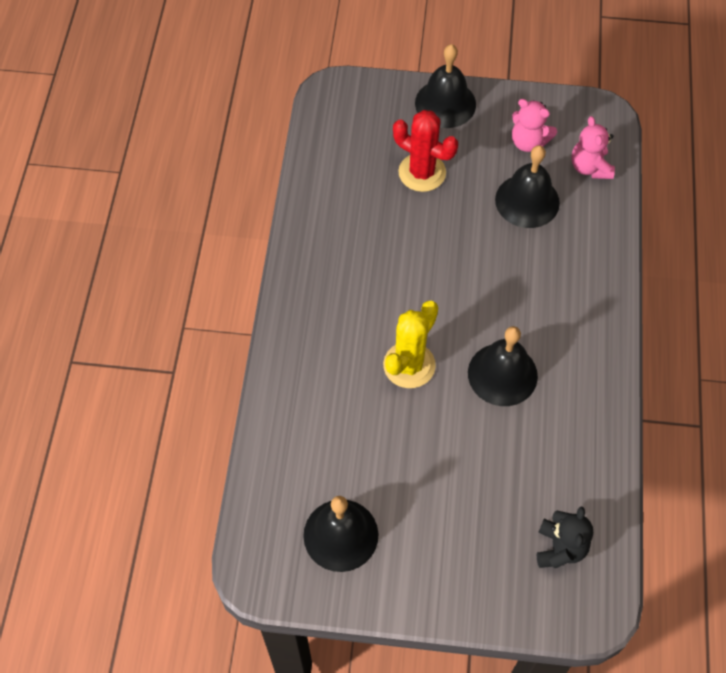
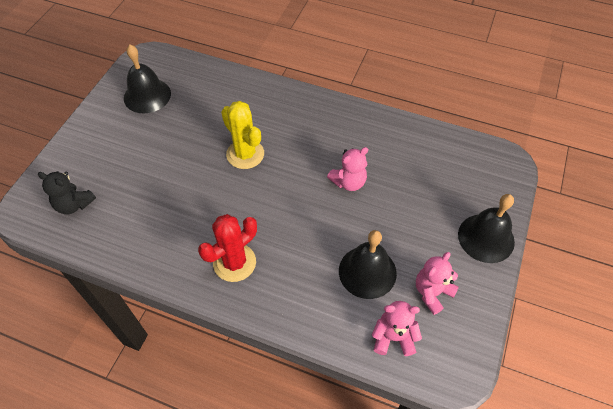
camera: 105 degrees right, 5 degrees down
red cactus [393,110,458,192] -> red cactus moved to [198,214,257,282]
black bell [468,326,538,406] -> none
none -> pink teddy bear [327,147,368,191]

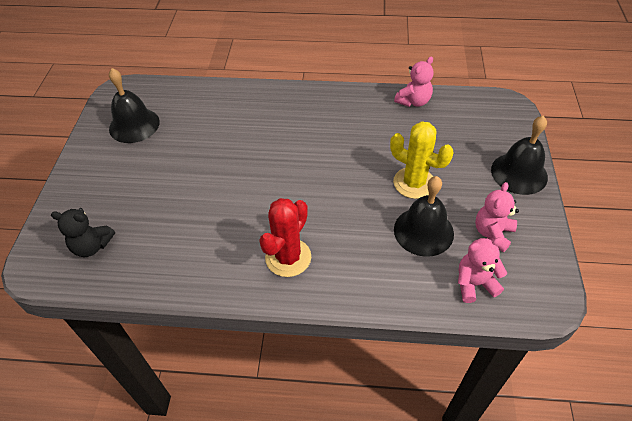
camera: 15 degrees left, 5 degrees down
yellow cactus [221,101,264,169] -> yellow cactus moved to [390,121,454,199]
pink teddy bear [327,147,368,191] -> pink teddy bear moved to [394,56,434,107]

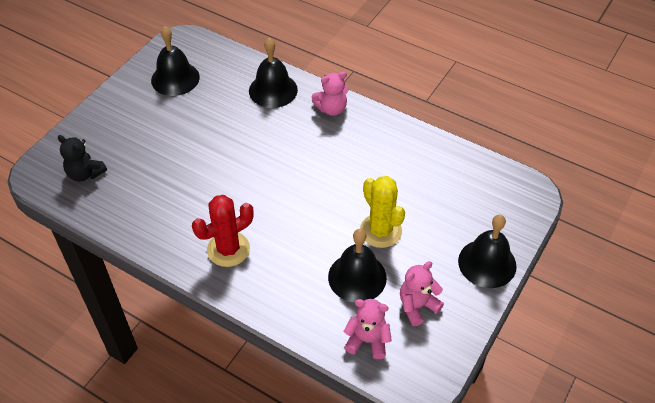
camera: 25 degrees right, 0 degrees up
pink teddy bear [394,56,434,107] -> pink teddy bear moved to [312,71,349,116]
none -> black bell [249,38,298,108]

